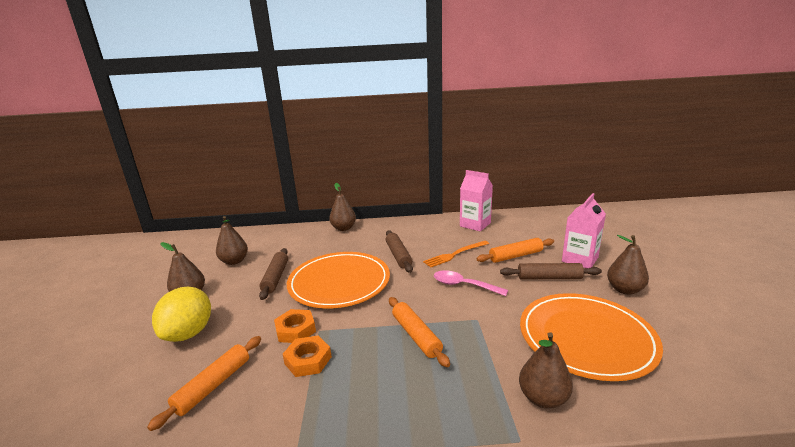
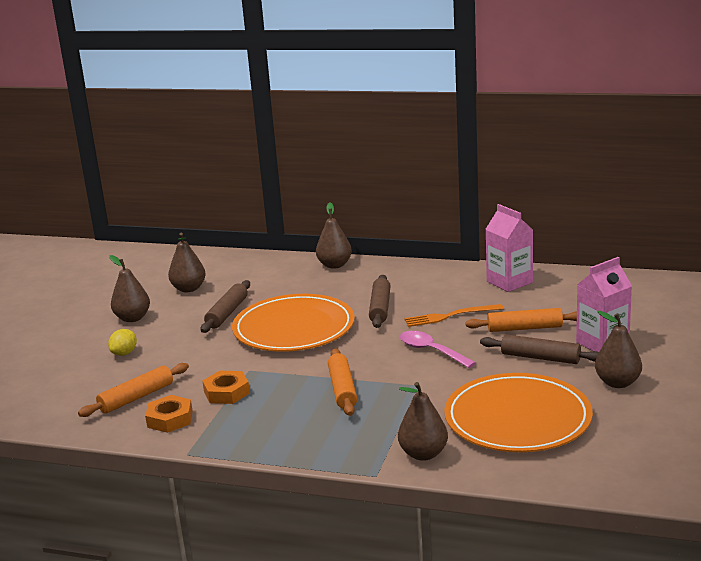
camera: 20 degrees right, 0 degrees up
yellow lemon [152,287,211,342] -> yellow lemon [108,329,137,356], size x0.50
orange nut [274,309,316,343] -> orange nut moved to [145,395,193,433]

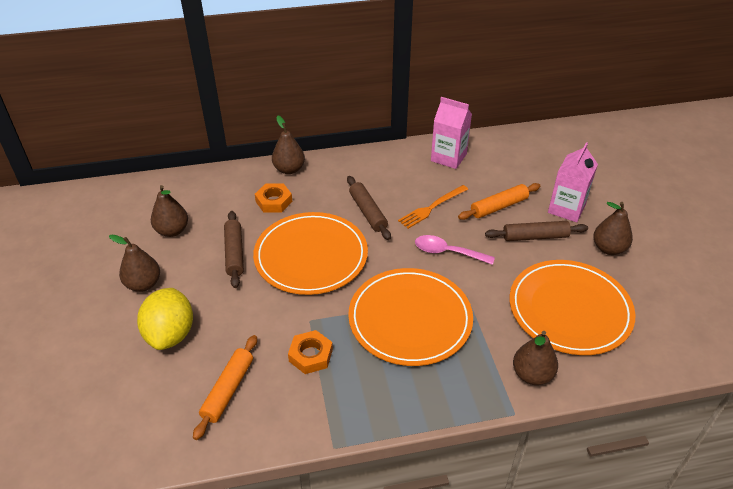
camera: 30 degrees left, 20 degrees up
yellow lemon [108,329,137,356] -> yellow lemon [137,288,193,350], size x1.99
orange nut [145,395,193,433] -> orange nut moved to [255,183,292,212]
orange rolling pin [328,348,357,416] -> orange plate [348,268,473,366]

